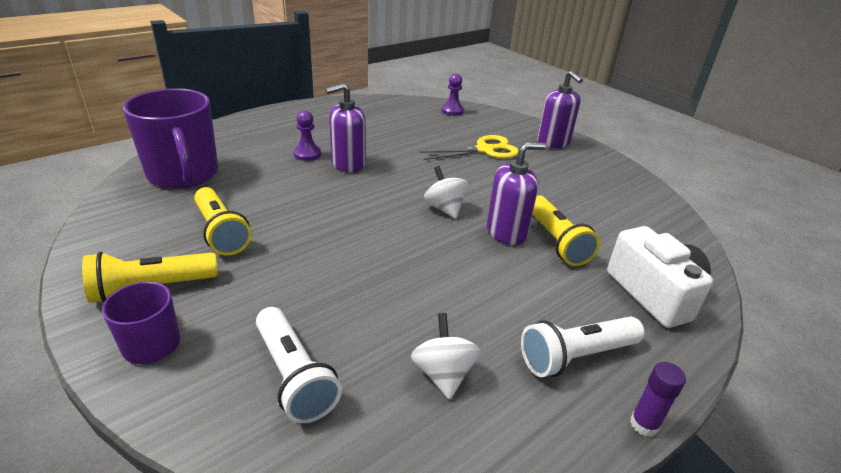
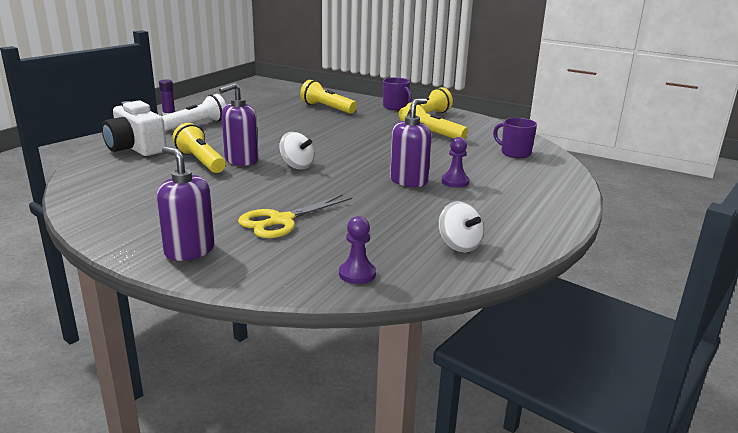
camera: 160 degrees right, 10 degrees down
purple mug [123,88,218,189] -> purple mug [493,118,537,158], size x0.53
white flashlight [256,307,342,423] -> yellow flashlight [300,80,357,114]
white spinning top [411,313,481,400] -> white spinning top moved to [439,201,484,252]

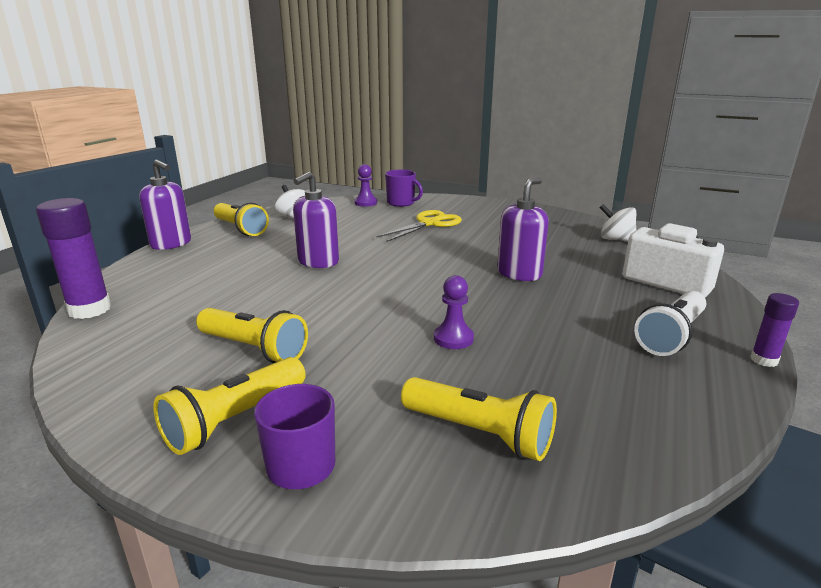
camera: 175 degrees right, 0 degrees up
purple soap dispenser [157,147,214,261] -> purple soap dispenser moved to [139,160,191,250]
yellow flashlight [172,123,226,173] -> yellow flashlight moved to [214,203,269,236]
white spinning top [279,132,315,169] -> white spinning top moved to [600,204,636,241]
purple pawn [441,137,469,188] -> purple pawn moved to [434,275,474,349]
purple mug [493,118,537,158] -> purple mug moved to [385,170,423,207]
none -> purple glue stick [36,198,111,319]

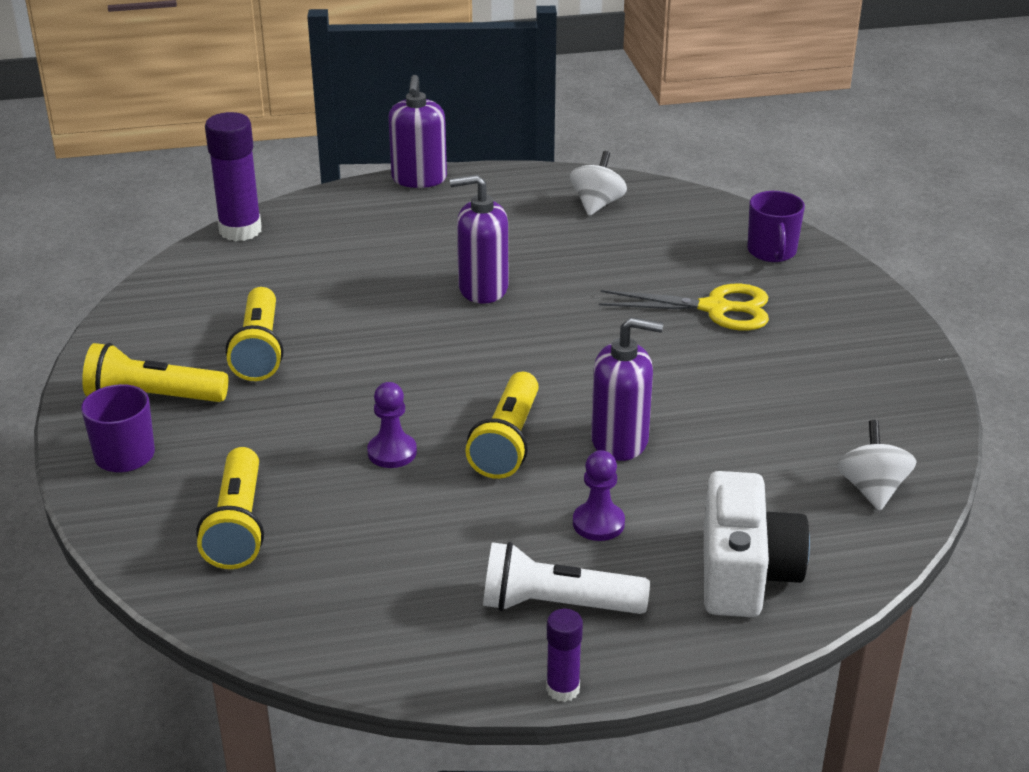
camera: 55 degrees right, 10 degrees up
yellow flashlight [214,203,269,236] -> yellow flashlight moved to [465,372,539,479]
purple pawn [354,164,377,207] -> purple pawn moved to [573,450,625,541]

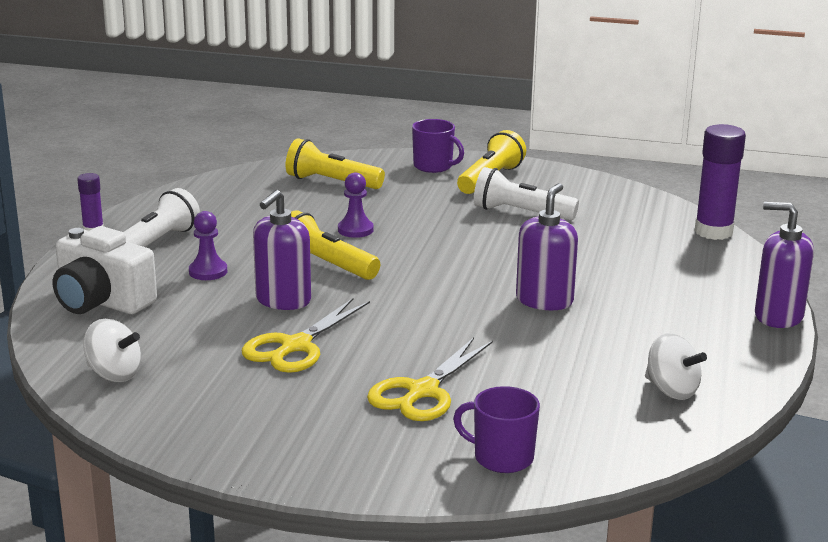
camera: 115 degrees right, 10 degrees down
yellow flashlight [226,287,283,381] -> white flashlight [474,167,579,220]
none -> yellow scissors [241,298,370,373]

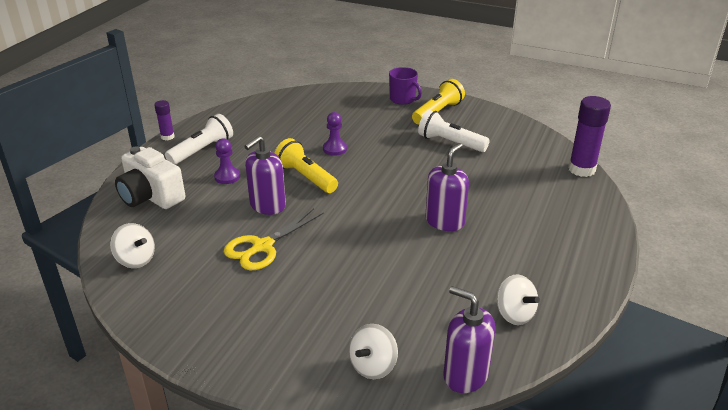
camera: 10 degrees right, 10 degrees up
yellow flashlight [286,138,385,189] -> none
yellow scissors [367,338,493,421] -> none
purple mug [453,386,540,473] -> white spinning top [349,324,398,379]
purple soap dispenser [755,202,814,328] -> purple soap dispenser moved to [443,286,495,393]

